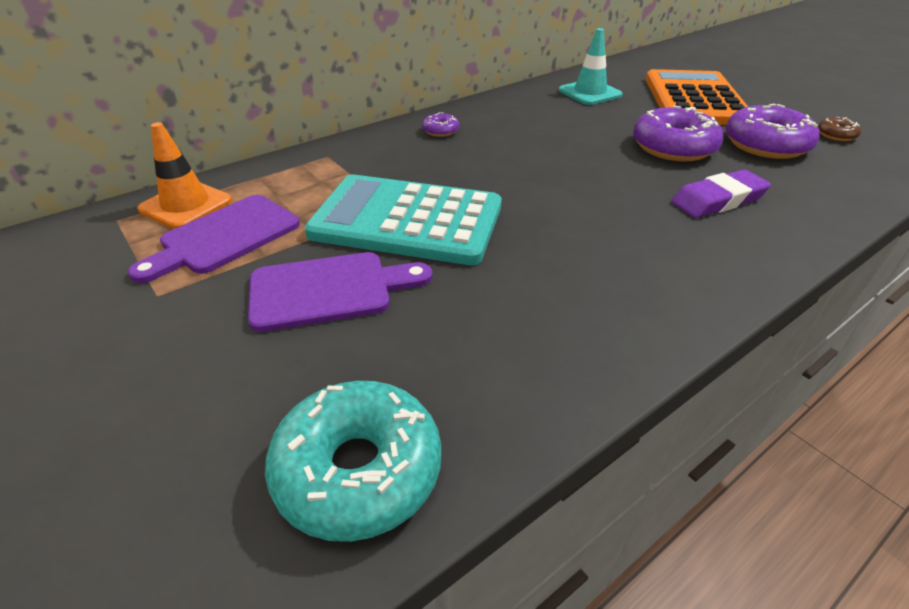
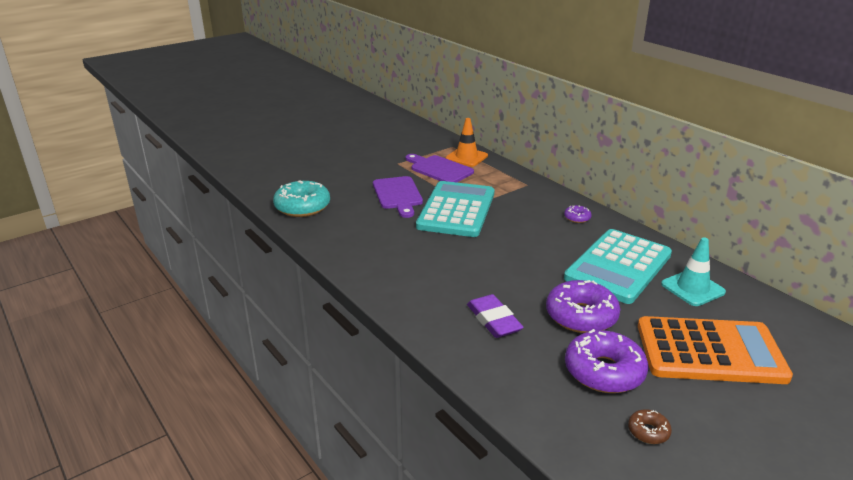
camera: 90 degrees right, 10 degrees down
none -> turquoise calculator [564,229,672,304]

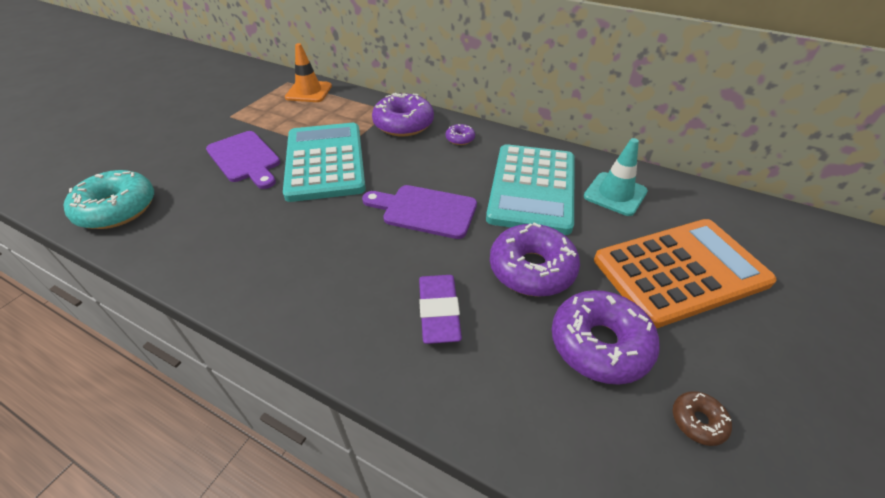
camera: 25 degrees left, 15 degrees up
purple cutting board [406,154,474,182] -> purple cutting board moved to [362,185,477,239]
purple eraser [467,294,524,338] -> purple eraser turned 45 degrees clockwise [419,275,462,344]
none -> purple donut [372,93,434,136]

